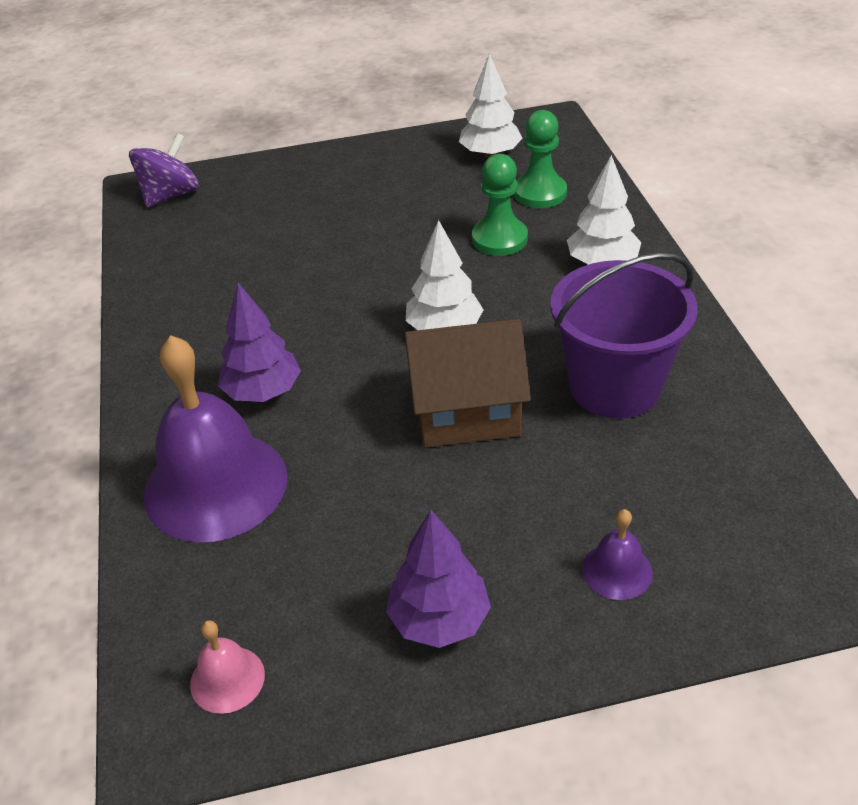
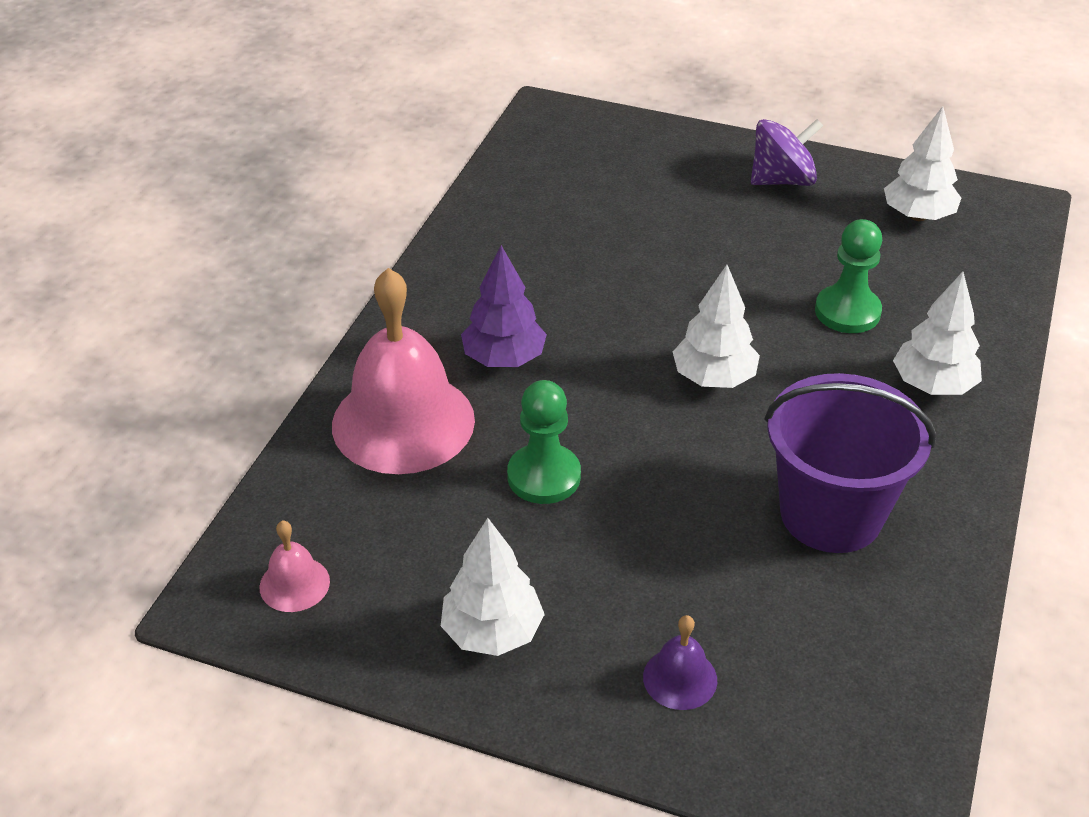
camera: 30 degrees right, 0 degrees up
purple spinning top [129,133,199,207] -> purple spinning top moved to [751,119,823,186]
purple bell [144,335,288,543] -> pink bell [332,268,475,474]
purple tree [386,510,491,648] -> white tree [441,518,545,656]
brown house [403,319,531,448] -> none
green pawn [514,110,567,208] -> green pawn moved to [507,380,581,504]

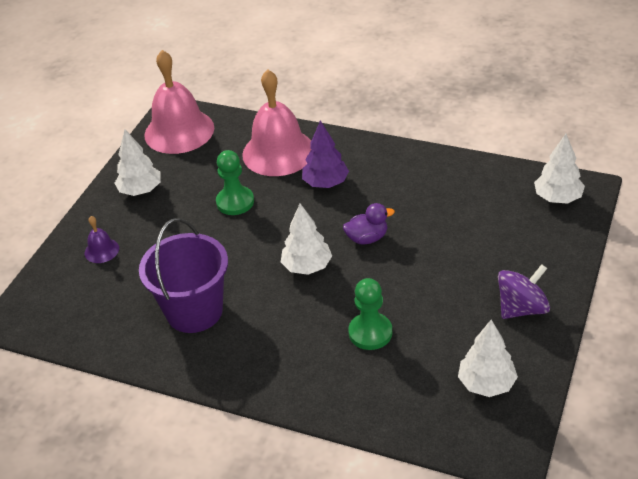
camera: 95 degrees right, 0 degrees up
pink bell [259,520,330,612] -> pink bell [144,50,214,154], size x2.28
purple spinning top [751,119,823,186] -> purple spinning top turned 105 degrees counterclockwise [498,264,550,319]
white tree [893,272,982,395] -> white tree moved to [534,134,585,204]
none -> purple duck [343,203,395,244]

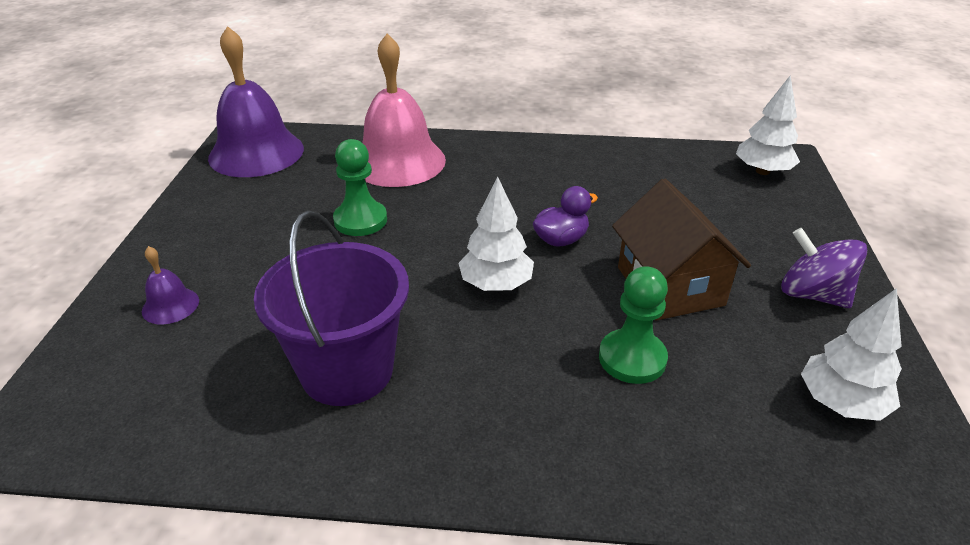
camera: 20 degrees left, 5 degrees down
white tree [114,129,161,196] -> none
pink bell [144,50,214,154] -> purple bell [208,26,304,177]
purple tree [302,120,349,188] -> none
purple spinning top [498,264,550,319] -> purple spinning top turned 90 degrees counterclockwise [781,228,867,308]
none -> brown house [612,179,751,320]

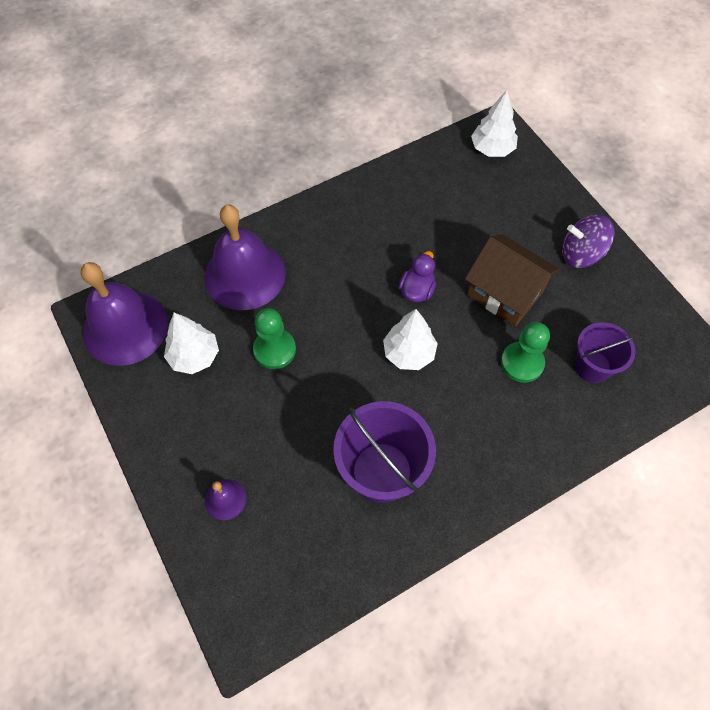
camera: 35 degrees left, 25 degrees up
pink bell [362,34,446,187] -> purple bell [205,205,286,310]
white tree [801,288,902,421] -> white tree moved to [164,312,219,374]
none -> purple bucket [575,322,636,383]

